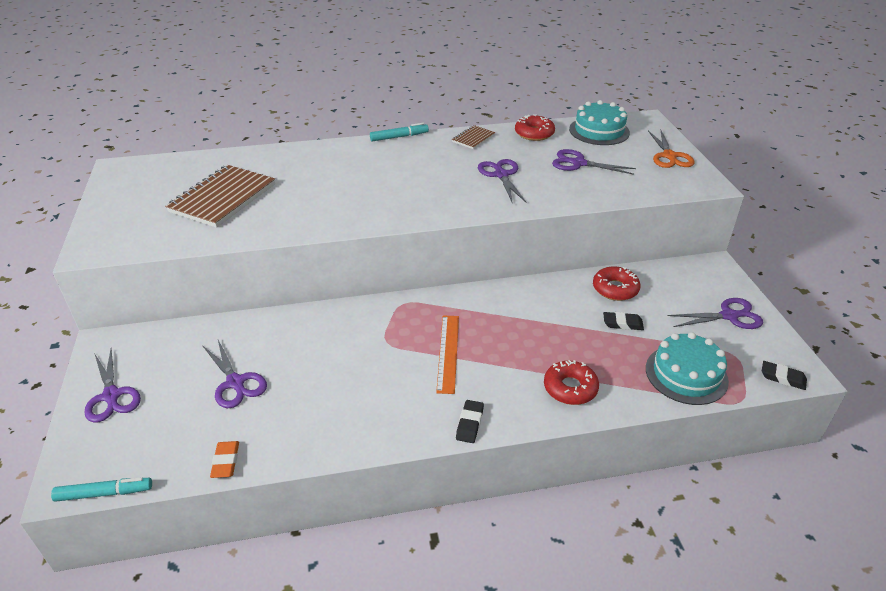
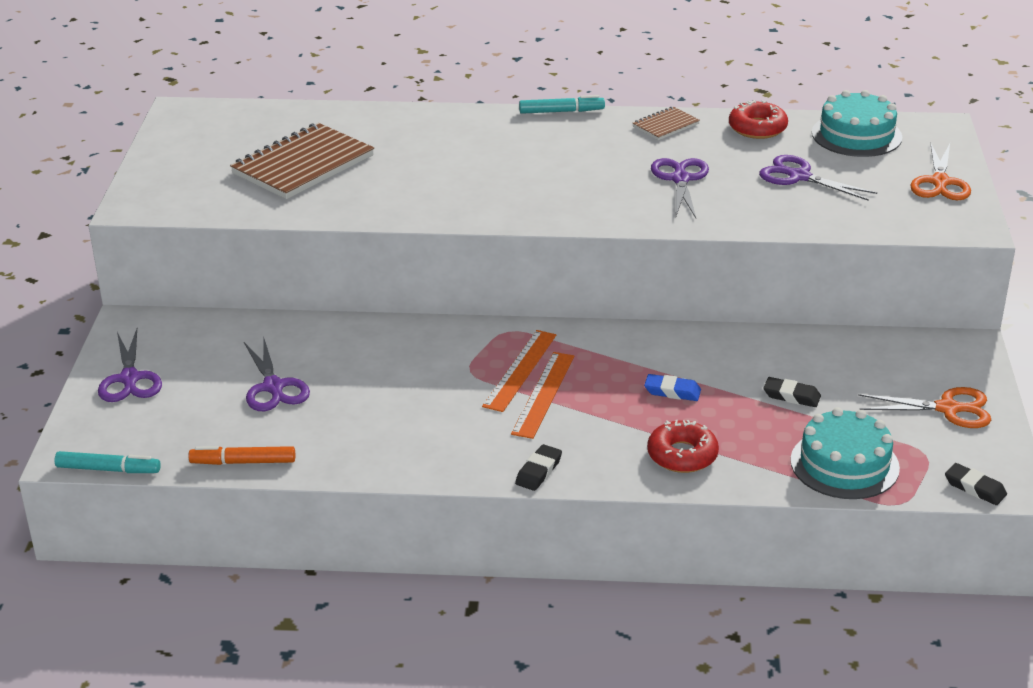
camera: 15 degrees right, 5 degrees down
orange eraser [210,441,239,478] -> orange marker [189,446,295,465]
red donut [593,266,640,301] -> none
purple scissors [668,298,763,329] -> orange scissors [858,387,991,428]
none -> orange ruler [482,330,556,412]
none -> blue eraser [644,374,701,401]

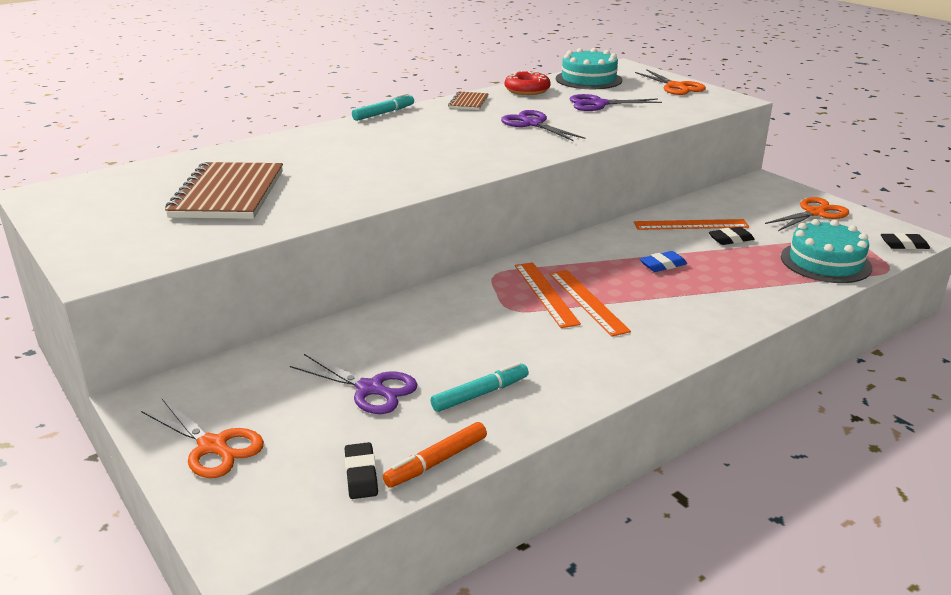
camera: 40 degrees left, 5 degrees down
turquoise marker [54,451,161,473] -> turquoise marker moved to [431,362,529,412]
purple scissors [98,329,162,402] -> orange scissors [141,399,264,478]
black eraser [515,444,562,491] -> black eraser moved to [345,442,378,499]
red donut [647,420,719,473] -> none
none -> orange ruler [634,219,749,230]

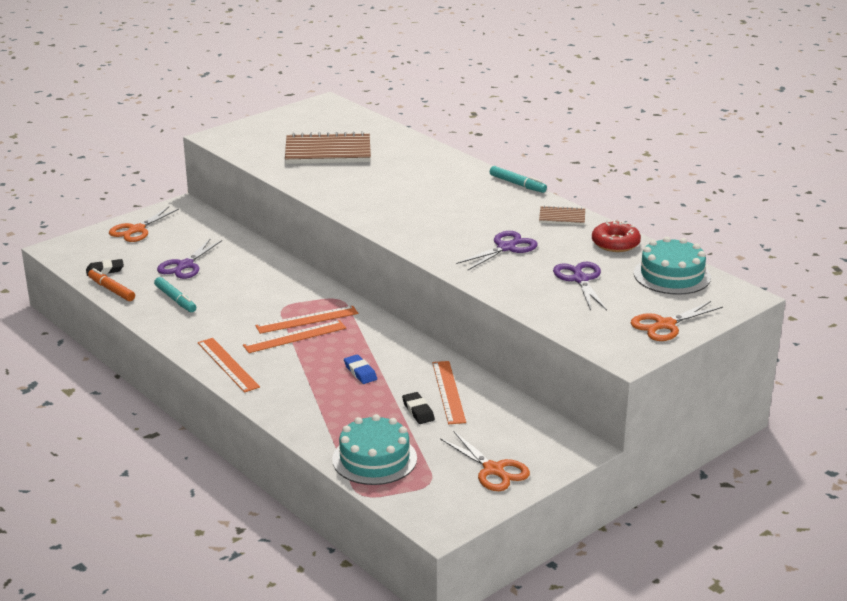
camera: 85 degrees right, 0 degrees up
black eraser [881,233,930,249] -> none
none -> orange ruler [198,338,260,393]

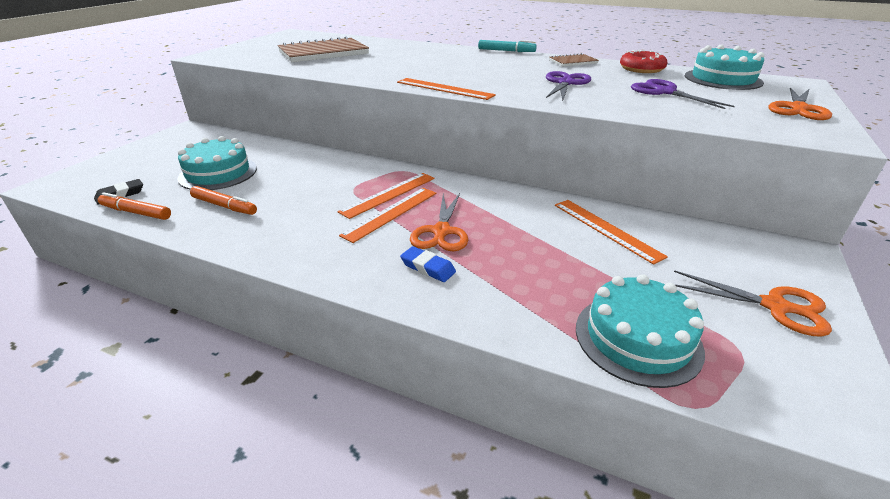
camera: 25 degrees left, 5 degrees up
orange scissors [109,207,179,242] -> orange scissors moved to [410,193,468,251]
turquoise marker [154,277,196,312] -> orange marker [190,186,257,215]
purple scissors [157,238,222,279] -> turquoise cake [177,136,257,190]
orange ruler [198,338,260,393] -> orange ruler moved to [397,78,496,100]
blue eraser [344,355,377,384] -> blue eraser moved to [400,246,456,282]
black eraser [402,392,435,424] -> none

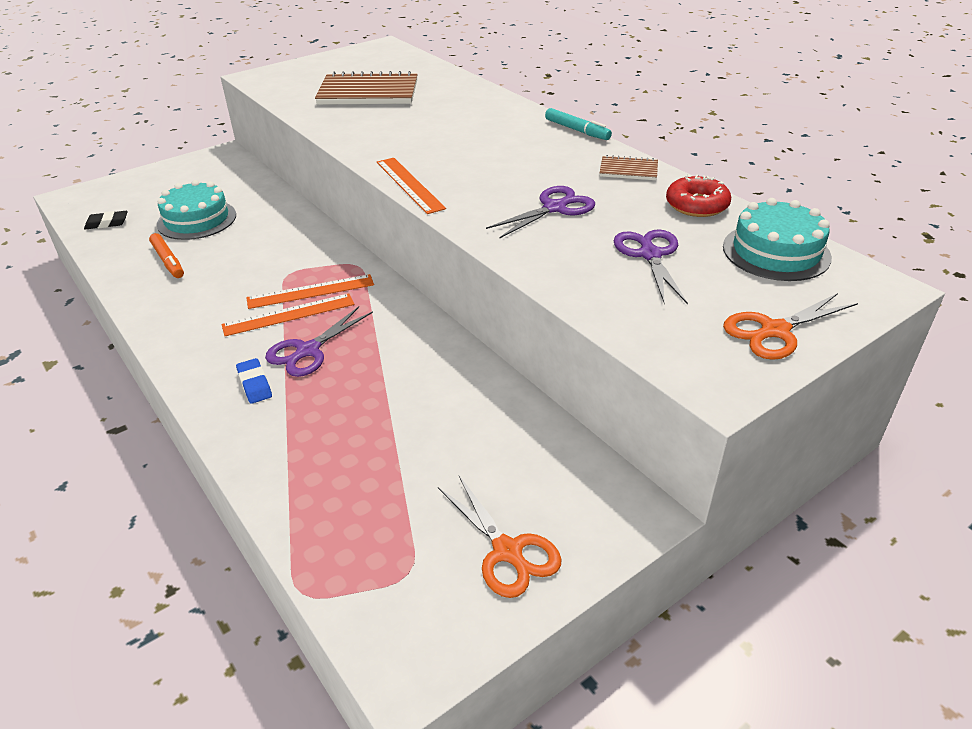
camera: 30 degrees right, 5 degrees up
orange marker [98,192,171,220] -> none
orange scissors [410,193,468,251] -> purple scissors [265,306,373,377]
orange ruler [555,200,668,265] -> none
turquoise cake [576,274,705,388] -> none

